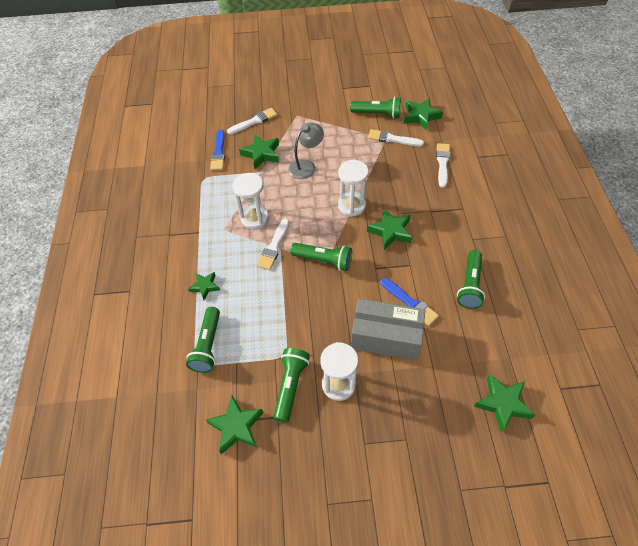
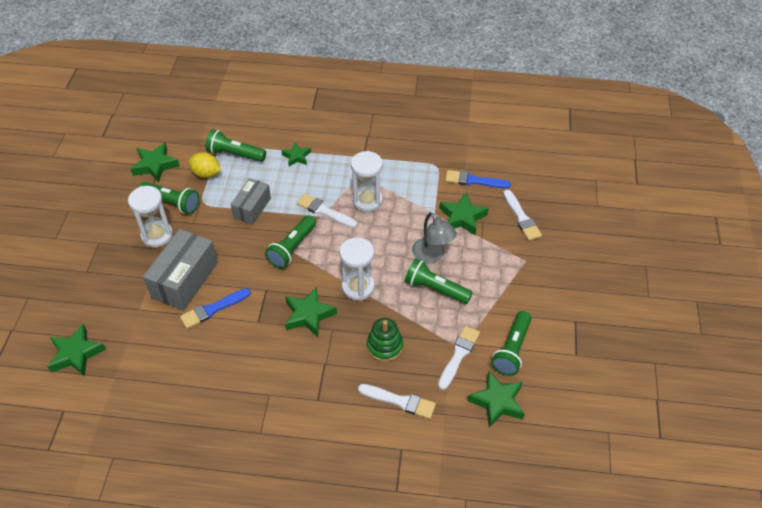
camera: 100 degrees right, 5 degrees down
green flashlight [457,250,485,309] -> green flashlight moved to [405,259,473,304]
none -> yellow lemon [188,152,221,178]
none -> grey box [231,178,271,225]
none -> green stacking toy [367,318,403,362]

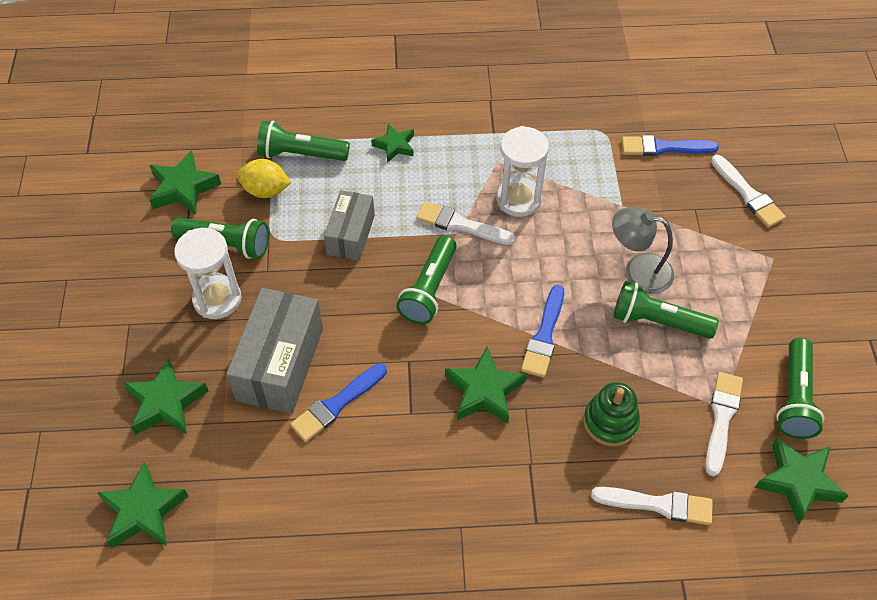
camera: 10 degrees left, 5 degrees up
white hourglass [340,237,375,300] -> blue brush [521,285,564,377]
grey lamp [412,212,457,263] -> grey lamp turned 150 degrees clockwise [612,207,674,294]
green star [439,193,489,236] -> green star moved to [123,357,209,435]

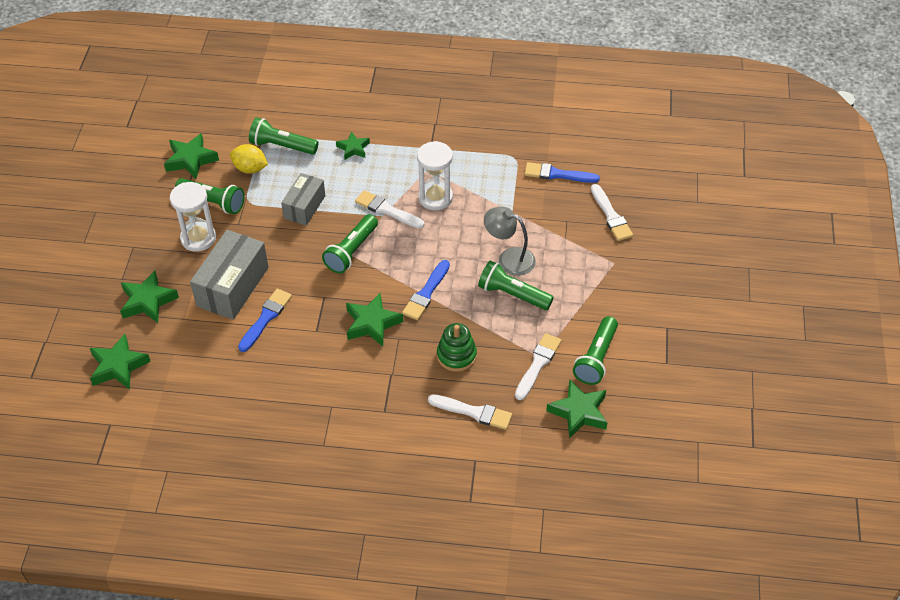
camera: 10 degrees right, 5 degrees down
blue brush [290,363,387,442] -> blue brush turned 150 degrees clockwise [238,289,292,352]

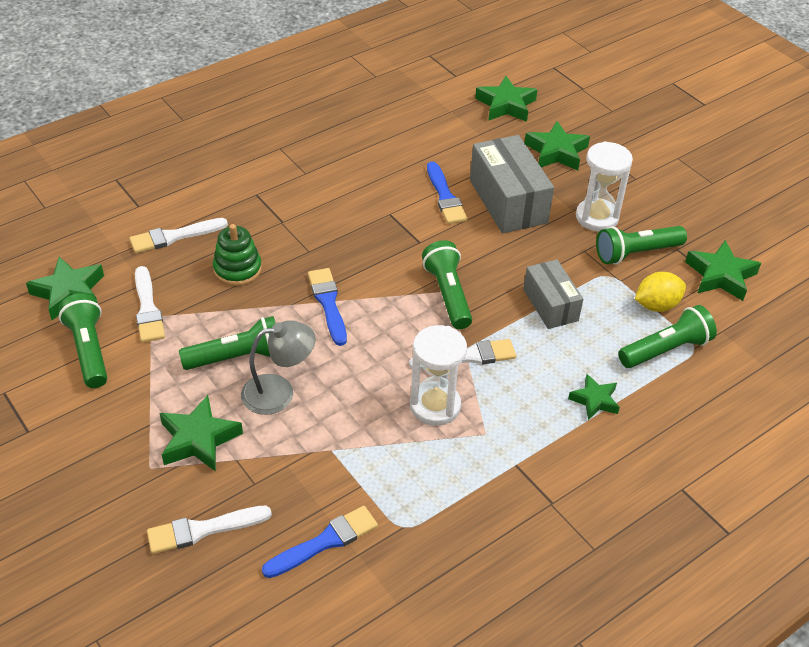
camera: 135 degrees right, 5 degrees down
green star [346,293,403,347] -> green star moved to [160,395,243,472]
white brush [591,184,633,241] -> white brush turned 45 degrees counterclockwise [147,506,272,554]

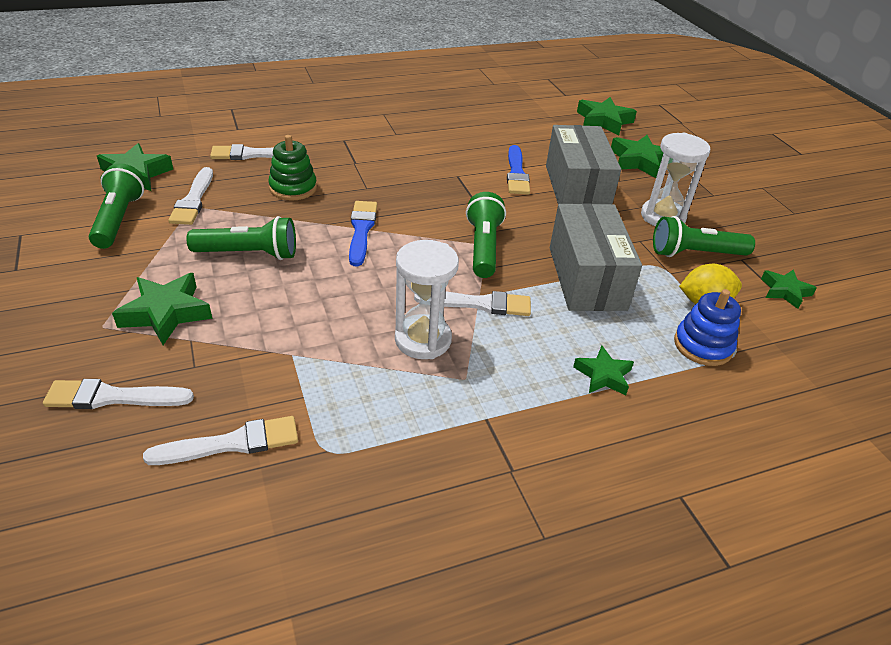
camera: 15 degrees right, 5 degrees down
grey lamp [241,320,316,415] -> none
blue brush [262,506,378,578] -> white brush [143,416,298,465]
grey box [523,259,583,329] -> grey box [550,203,642,311], size x1.60
green flashlight [618,305,717,368] -> blue stacking toy [674,289,741,366]
green star [685,240,761,301] -> green star [761,270,817,309], size x0.64

